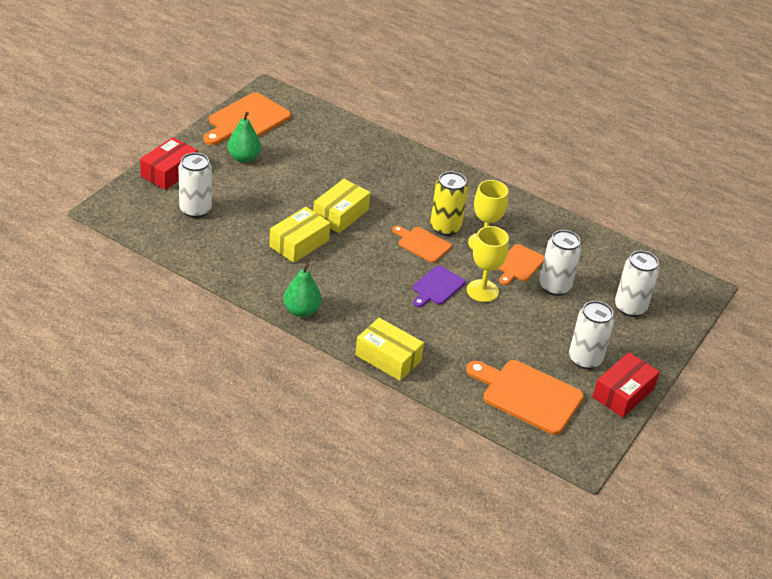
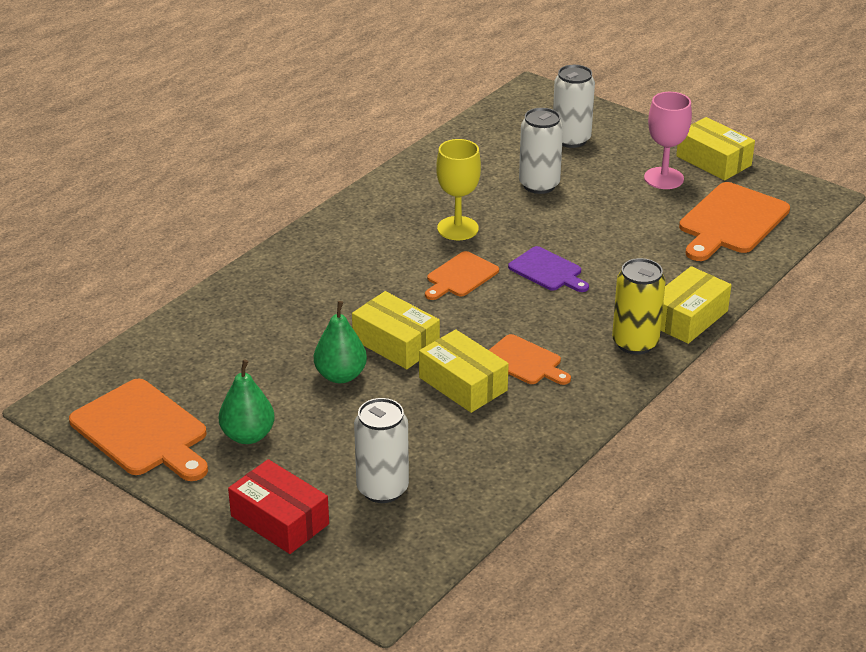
camera: 80 degrees left, 5 degrees down
green pear [283,263,322,317] -> green pear moved to [314,301,367,383]
yellow can [430,172,468,236] -> yellow can moved to [612,258,666,355]
yellow goblet [467,226,509,302] -> none
orange cutting board [498,244,545,285] -> orange cutting board moved to [489,334,571,385]
white can [569,301,614,369] -> pink goblet [644,92,692,189]
red box [593,352,660,417] -> yellow box [676,117,755,180]

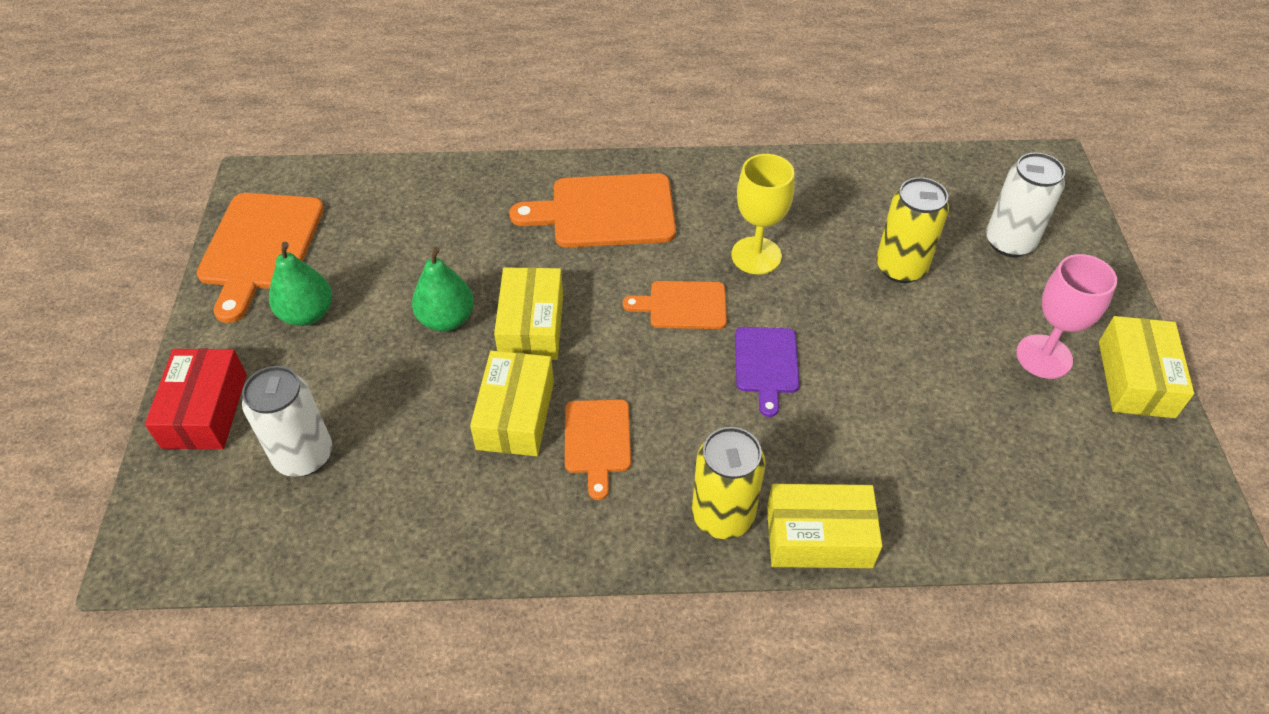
camera: 50 degrees right, 15 degrees up
white can [519,108,563,194] -> yellow can [876,177,949,283]
orange cutting board [679,182,790,261] -> orange cutting board moved to [509,173,676,248]

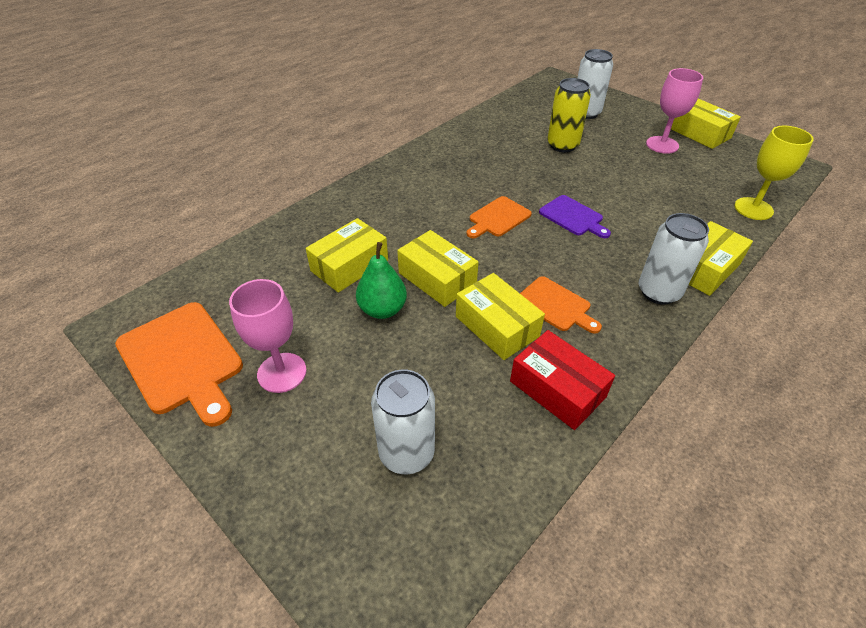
camera: 45 degrees left, 5 degrees down
red box [145,349,247,449] -> red box moved to [510,330,615,430]
green pear [269,242,332,326] -> pink goblet [229,279,306,393]
orange cutting board [509,173,676,248] -> none
yellow can [692,427,766,539] -> white can [639,213,709,305]
yellow goblet [731,154,795,274] -> yellow goblet moved to [734,126,814,220]
none -> yellow box [305,218,388,293]

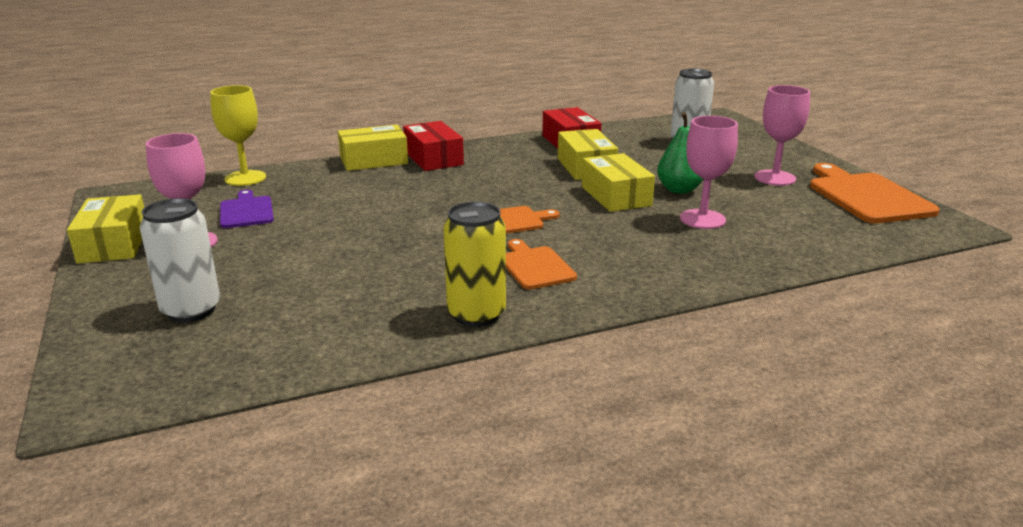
camera: 155 degrees left, 20 degrees down
yellow box [305,218,388,293] -> pink goblet [680,116,738,229]
orange cutting board [520,276,602,334] -> orange cutting board moved to [506,239,577,289]
purple cutting board [539,195,611,238] -> purple cutting board moved to [220,190,274,228]
yellow can [547,78,591,152] -> yellow can moved to [443,202,506,327]
white can [639,213,709,305] -> red box [403,121,464,171]

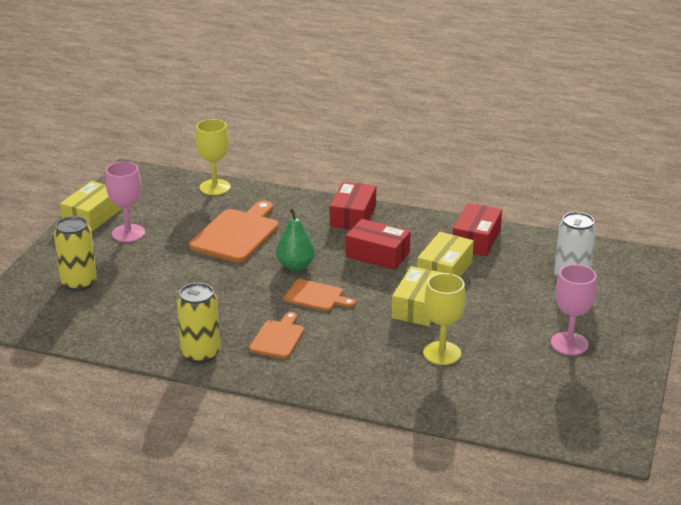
camera: 40 degrees right, 5 degrees up
white can [140,198,220,322] -> yellow can [54,216,97,291]
purple cutting board [220,190,274,228] -> none
yellow box [338,125,408,171] -> none
green pear [657,112,703,194] -> green pear moved to [276,208,315,271]
pink goblet [680,116,738,229] -> yellow goblet [423,273,466,365]
orange cutting board [810,163,940,223] -> orange cutting board moved to [189,201,279,263]
none -> red box [346,219,411,270]

